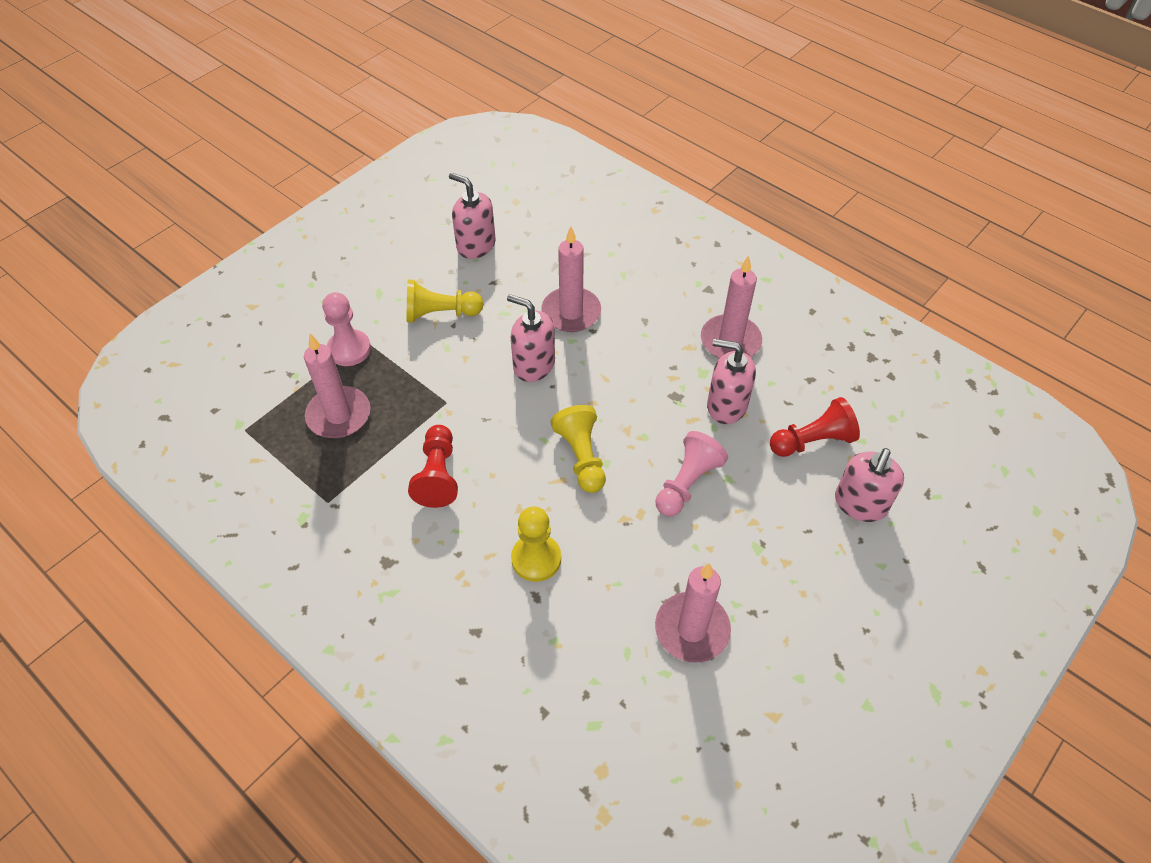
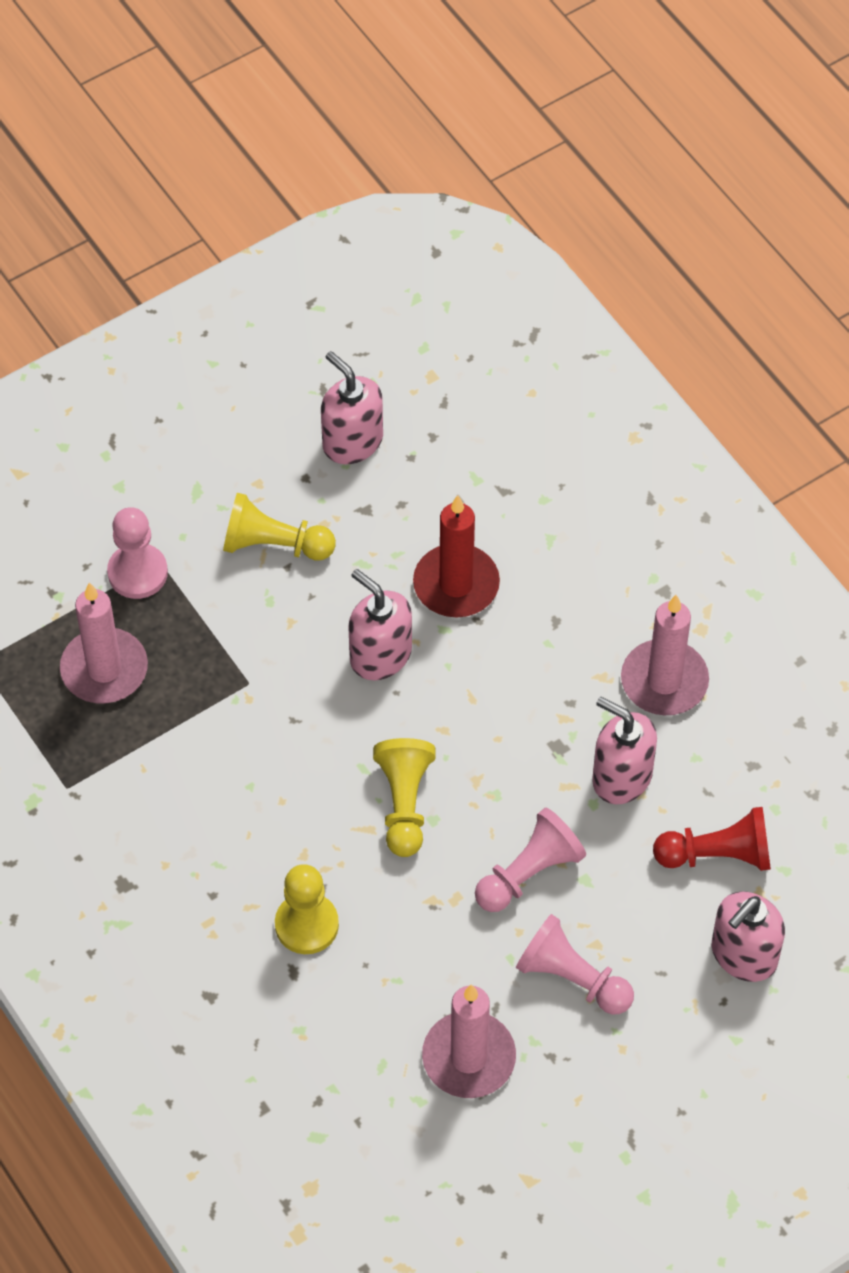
camera: 15 degrees right, 5 degrees up
red pawn [408,425,458,508] -> none
pink candle [541,227,601,332] -> red candle [413,495,500,618]
none -> pink pawn [516,914,634,1015]

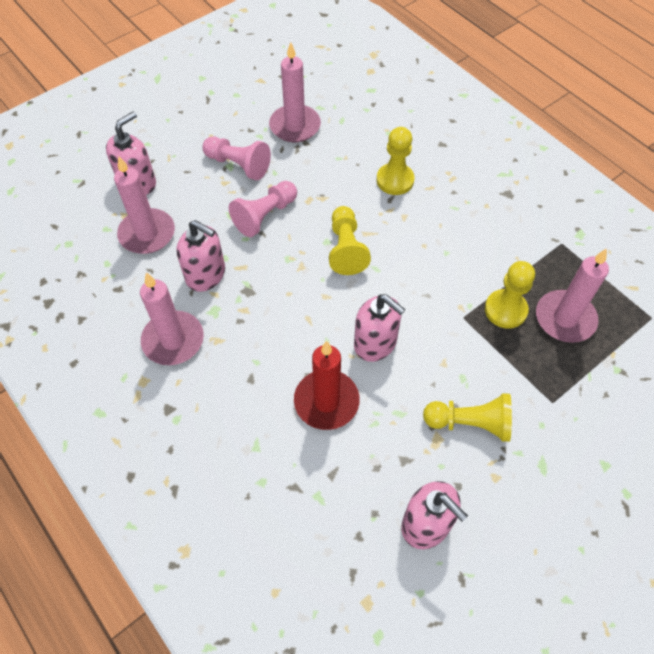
camera: 175 degrees right, 0 degrees up
pink pawn [107,507,168,599] -> none
red pawn [653,807,771,871] -> pink candle [114,156,175,254]
none -> yellow pawn [485,261,535,329]

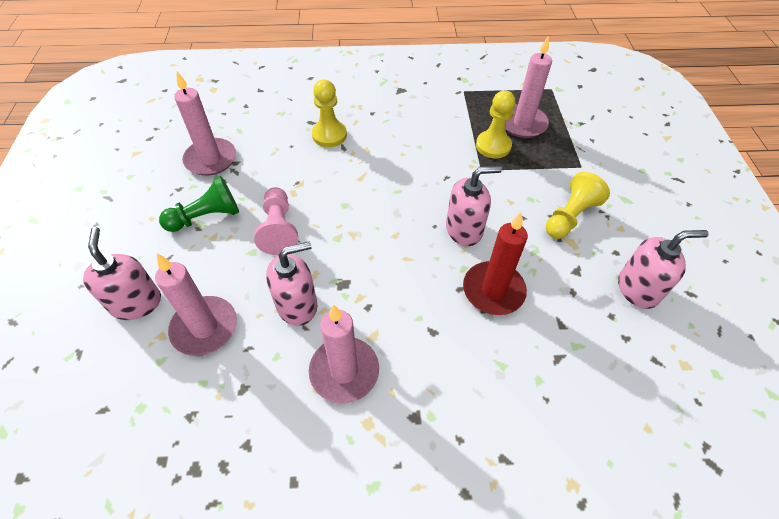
camera: 55 degrees left, 5 degrees down
pink pawn [202,137,271,180] -> green pawn [159,176,239,232]
yellow pawn [329,206,371,275] -> none

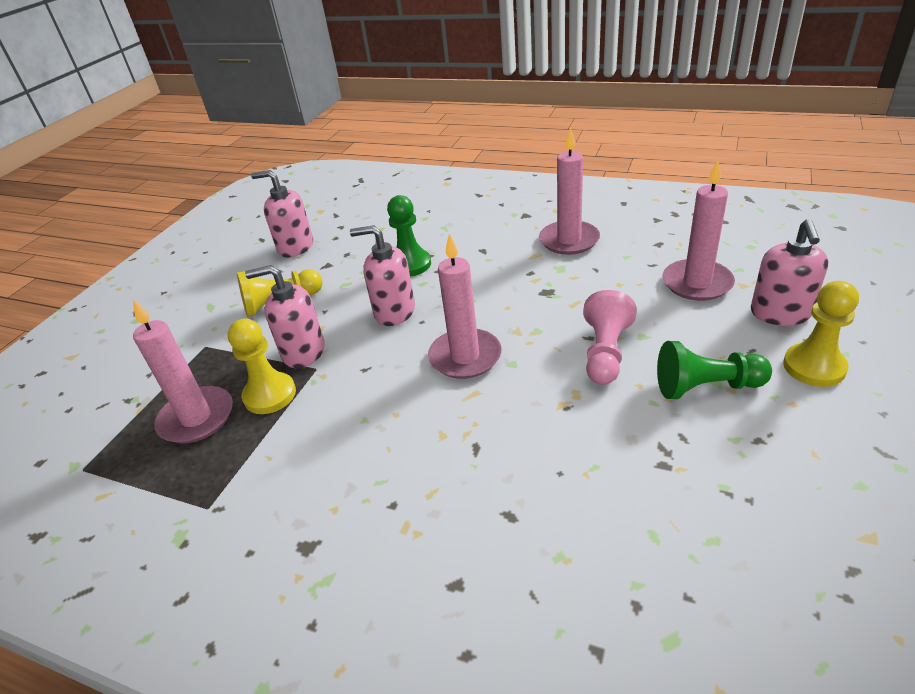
camera: 150 degrees left, 15 degrees down
pink candle [174,72,236,176] -> pink candle moved to [428,233,502,379]
pink soap dispenser [266,241,317,326] -> pink soap dispenser moved to [245,265,325,368]
yellow pawn [312,79,347,147] -> yellow pawn moved to [783,281,859,387]
red candle [463,212,528,315] -> green pawn [387,195,431,277]

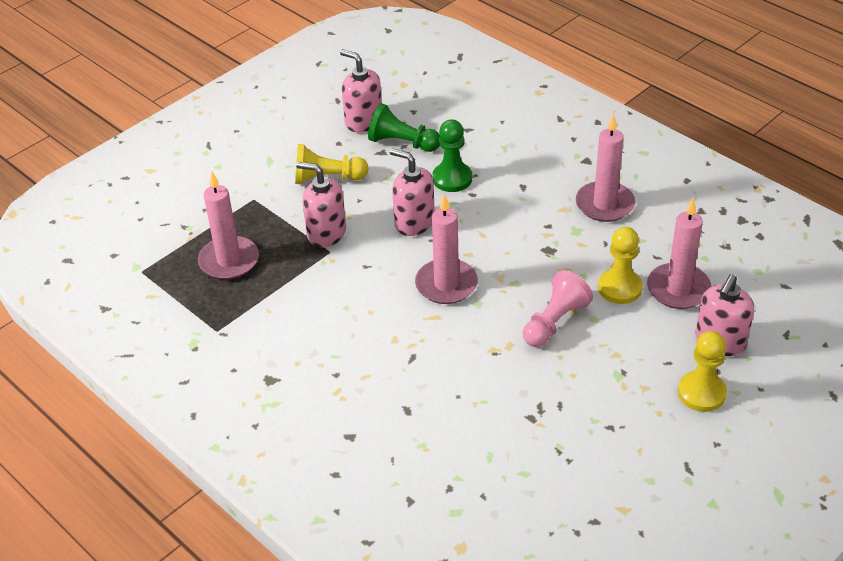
camera: 20 degrees right, 5 degrees up
yellow pawn [228,318,296,414] -> yellow pawn moved to [598,227,643,304]
green pawn [657,341,772,399] -> green pawn moved to [368,103,440,152]

